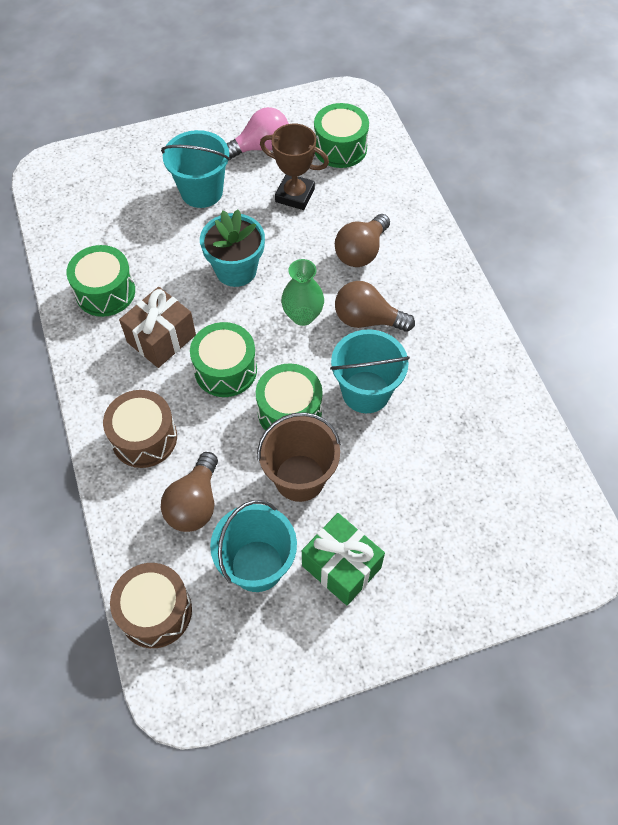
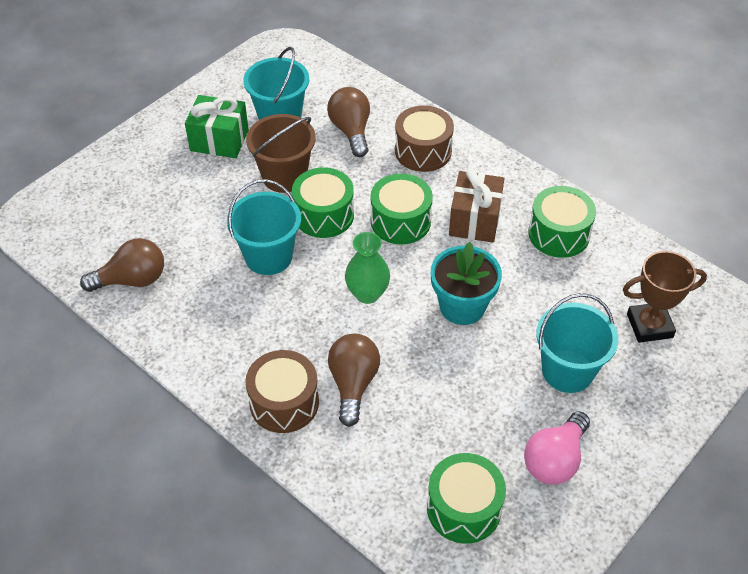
camera: 150 degrees right, 10 degrees down
brown drum [110,563,192,648] -> brown drum moved to [245,350,319,433]
brown trophy [260,124,329,210] -> brown trophy moved to [623,251,707,343]
brown light bulb [335,281,415,332] -> brown light bulb moved to [80,238,164,292]

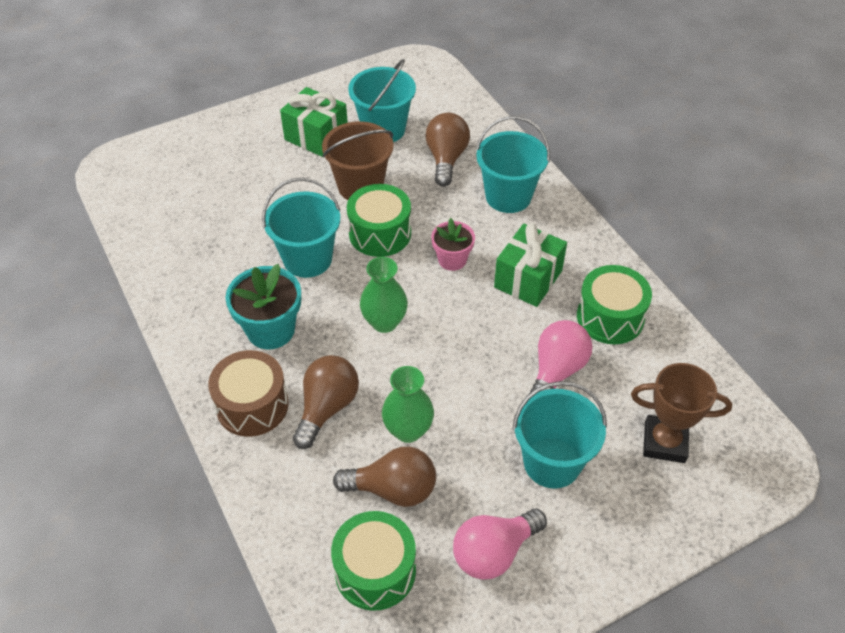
camera: 20 degrees right, 0 degrees up
brown light bulb [80,238,164,292] -> brown light bulb moved to [333,447,436,507]
green drum [371,174,433,245] -> pink flower pot [431,218,475,271]
brown drum [395,106,454,172] -> turquoise bucket [476,116,550,213]
turquoise flower pot [431,242,502,325] -> turquoise flower pot moved to [225,264,301,349]
brown gift [449,169,504,243] -> green gift [494,223,567,307]
none -> green vase [382,366,434,443]
none -> pink light bulb [528,320,592,395]

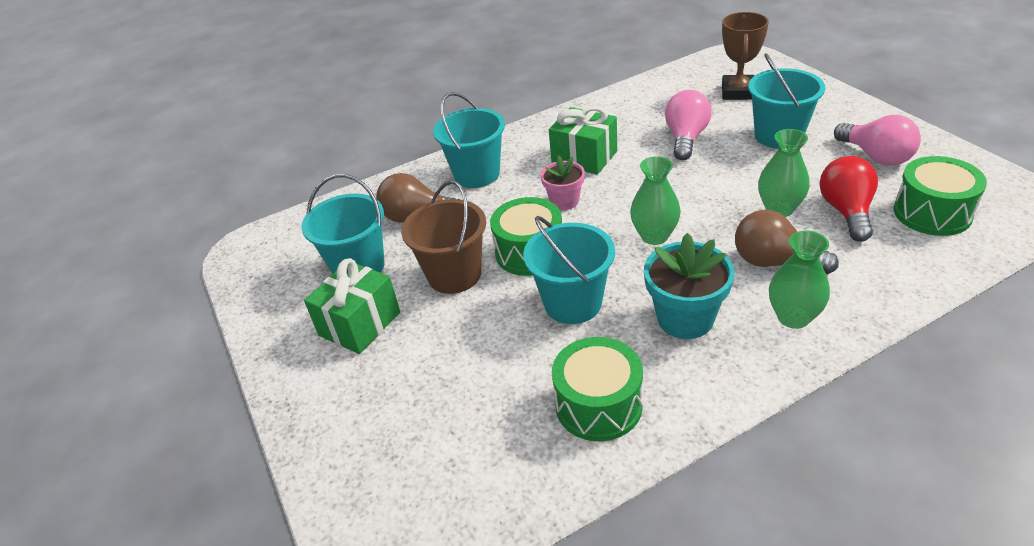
camera: 85 degrees left, 10 degrees down
brown drum [208,350,289,437] -> green vase [769,230,830,329]
brown light bulb [333,447,436,507] -> red light bulb [819,156,878,242]
pink light bulb [528,320,592,395] -> pink light bulb turned 75 degrees clockwise [665,90,712,160]
green drum [577,265,652,344] -> green drum moved to [552,337,643,441]

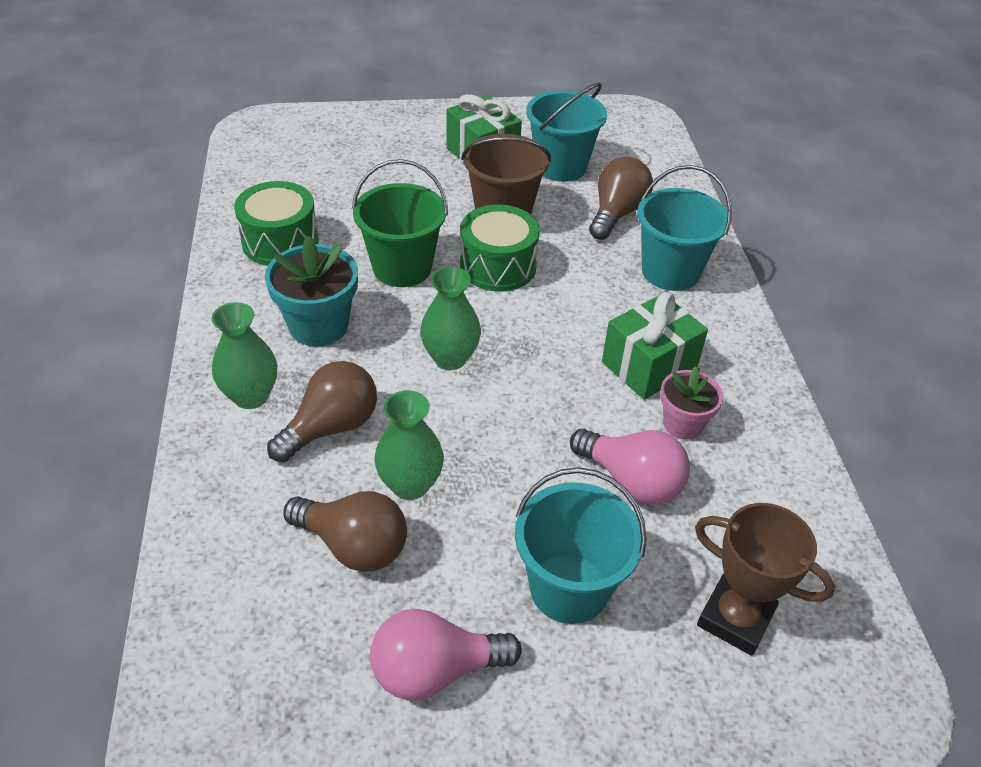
camera: 105 degrees right, 5 degrees up
turquoise bucket [523,216,615,324] -> green bucket [352,159,448,287]
pink flower pot [540,156,585,210] -> pink flower pot moved to [660,366,723,440]
red light bulb [819,156,878,242] -> brown light bulb [283,491,407,572]
green drum [894,156,987,236] -> none

